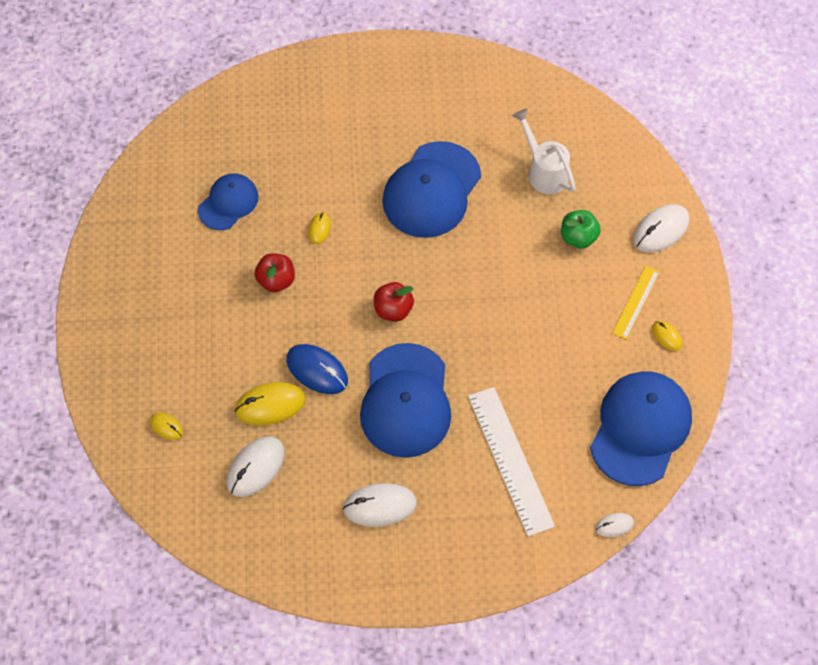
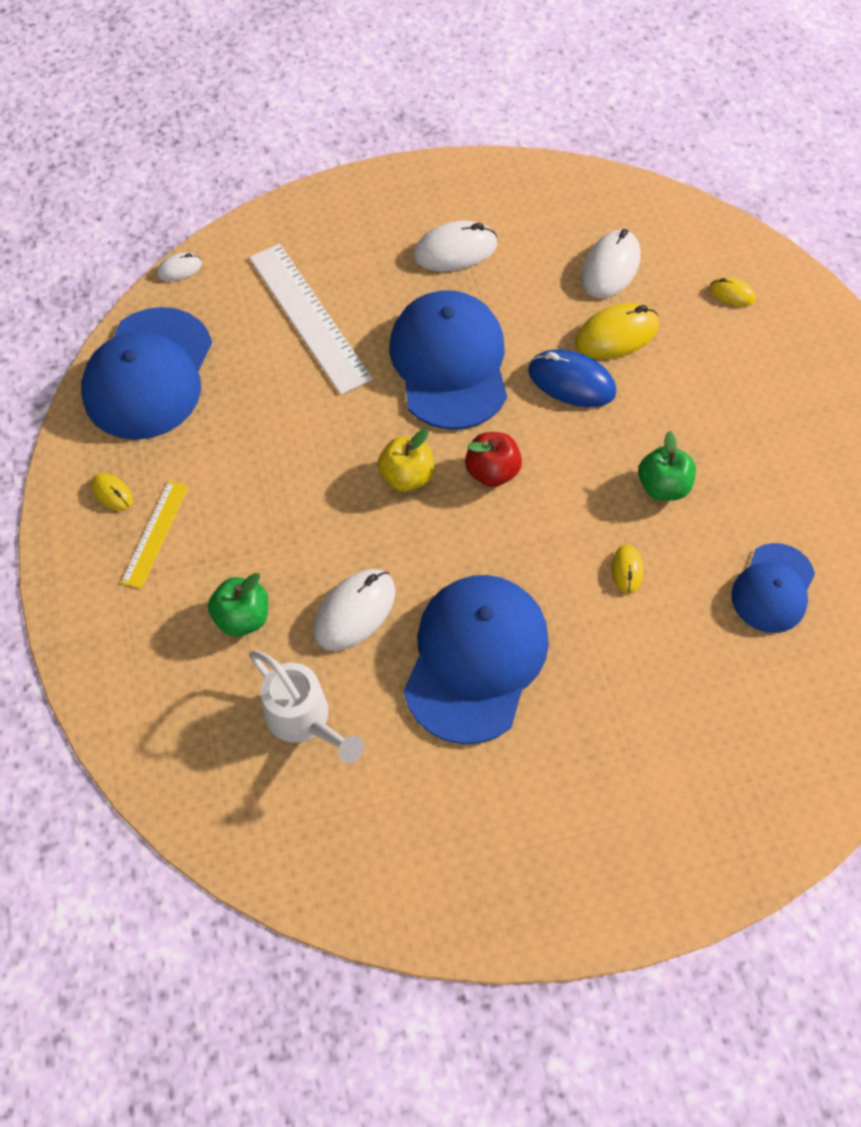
camera: 170 degrees right, 0 degrees up
red apple [255,253,295,292] -> green apple [638,431,696,501]
white mouse [633,204,689,252] -> white mouse moved to [313,569,396,651]
none -> yellow apple [377,429,434,492]

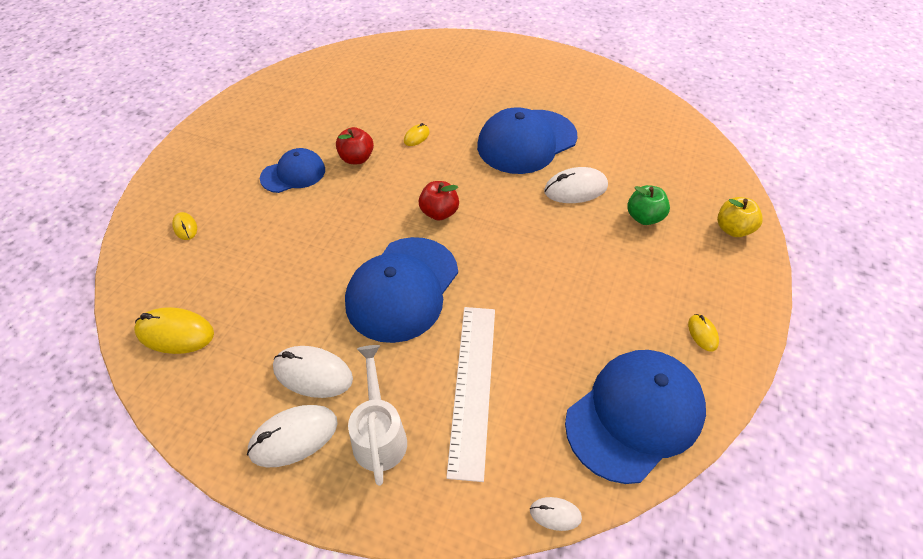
camera: 145 degrees left, 10 degrees down
yellow ruler [121,481,189,589] -> none
white watering can [249,650,364,764] -> white watering can moved to [348,345,407,486]
yellow apple [377,429,434,492] -> yellow apple moved to [717,197,763,237]
blue mouse [528,349,616,407] -> none
yellow mouse [575,303,659,359] -> yellow mouse moved to [134,307,214,354]
white mouse [581,229,641,298] -> white mouse moved to [247,405,338,467]
green apple [638,431,696,501] -> red apple [336,127,374,164]
blue cap [731,543,815,633] -> blue cap moved to [260,148,325,193]

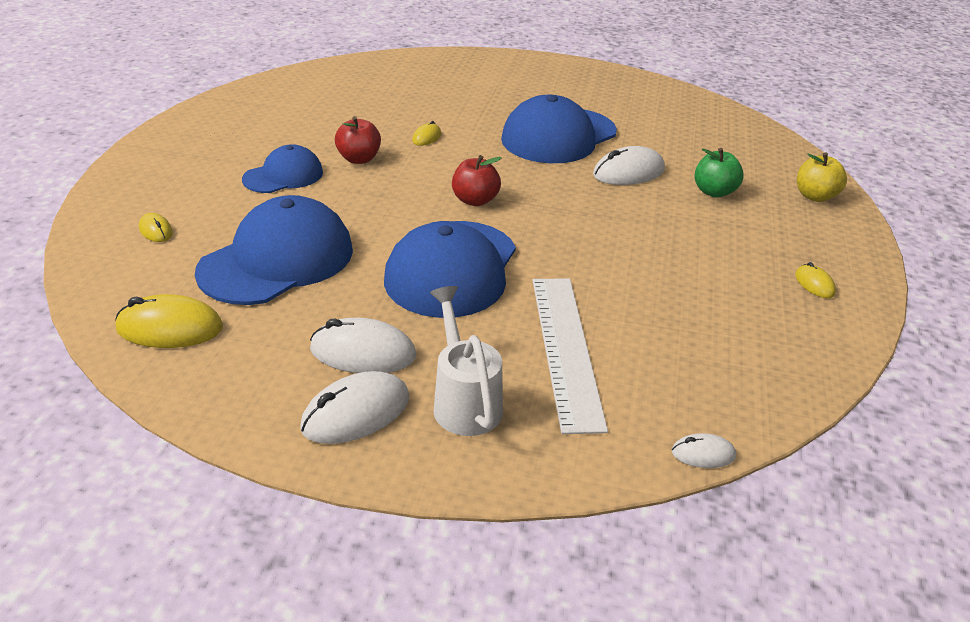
camera: 10 degrees left, 15 degrees down
blue cap [565,350,706,484] -> blue cap moved to [195,195,353,305]

